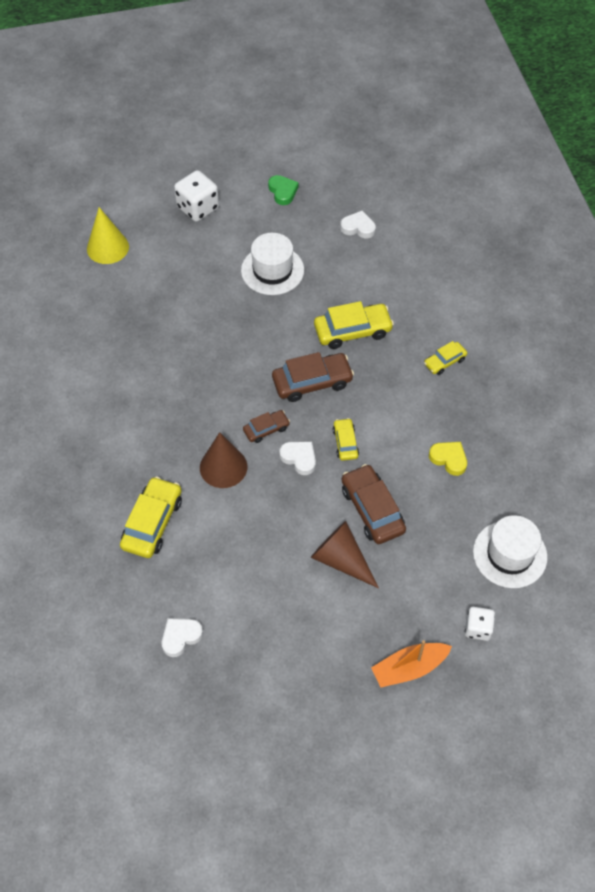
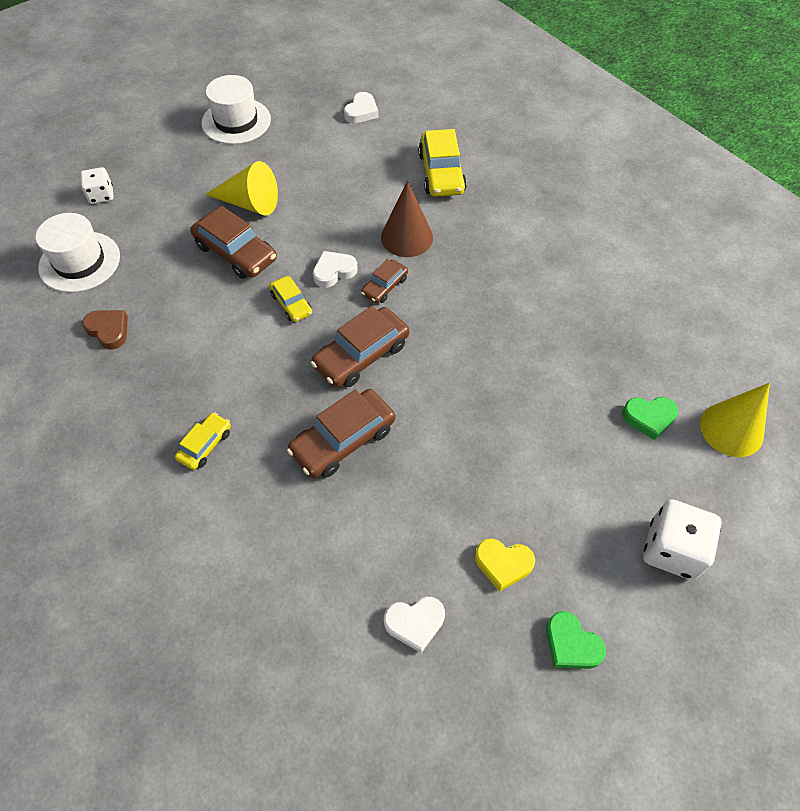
camera: 155 degrees right, 0 degrees up
white hat [241,233,304,295] -> white hat moved to [201,75,271,144]
white heart [279,442,316,475] -> white heart turned 135 degrees clockwise [313,251,358,288]
brown cone [311,521,379,588] -> yellow cone [205,161,278,216]
yellow car [314,301,394,349] -> brown car [287,389,395,478]
orange boat [371,640,452,688] -> none
yellow heart [429,442,467,476] -> yellow heart moved to [475,539,535,592]
none -> brown heart [82,310,128,350]
none -> green heart [622,397,678,440]

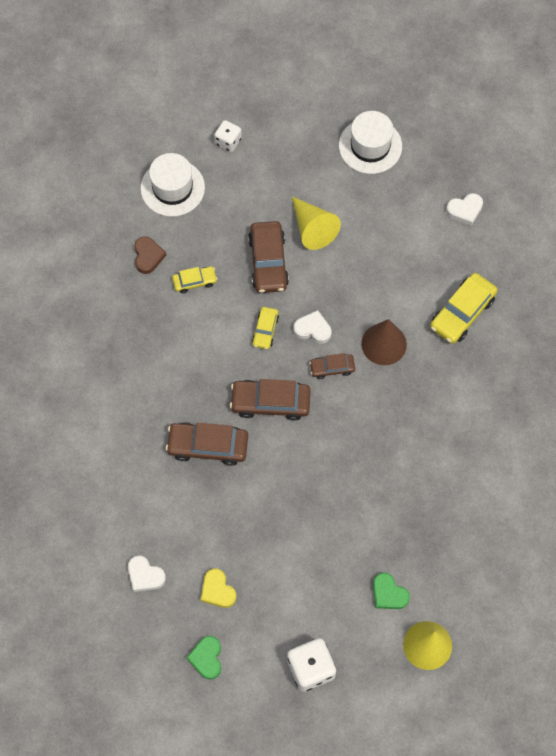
camera: 45 degrees right, 10 degrees up
yellow car [175,412,231,470] -> yellow car moved to [172,266,217,293]

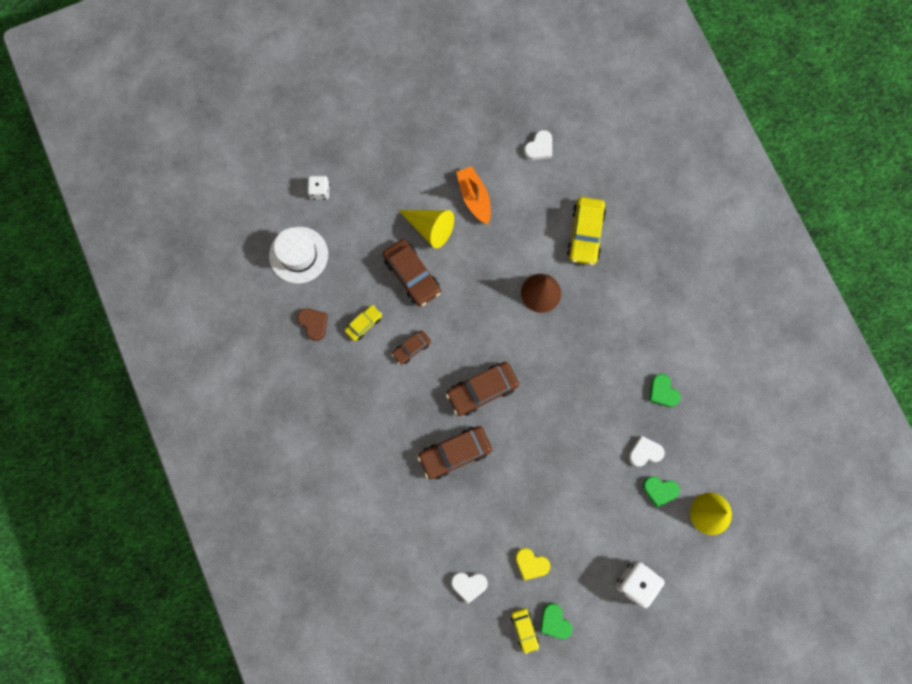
camera: 30 degrees left, 10 degrees up
yellow car [252,307,279,349] -> yellow car moved to [511,608,539,654]
white heart [293,310,332,344] -> white heart moved to [628,436,665,467]
brown car [309,353,355,379] -> brown car moved to [392,330,431,365]
white hat [339,111,402,174] -> none
none -> orange boat [456,166,491,225]
none -> green heart [649,374,680,407]

